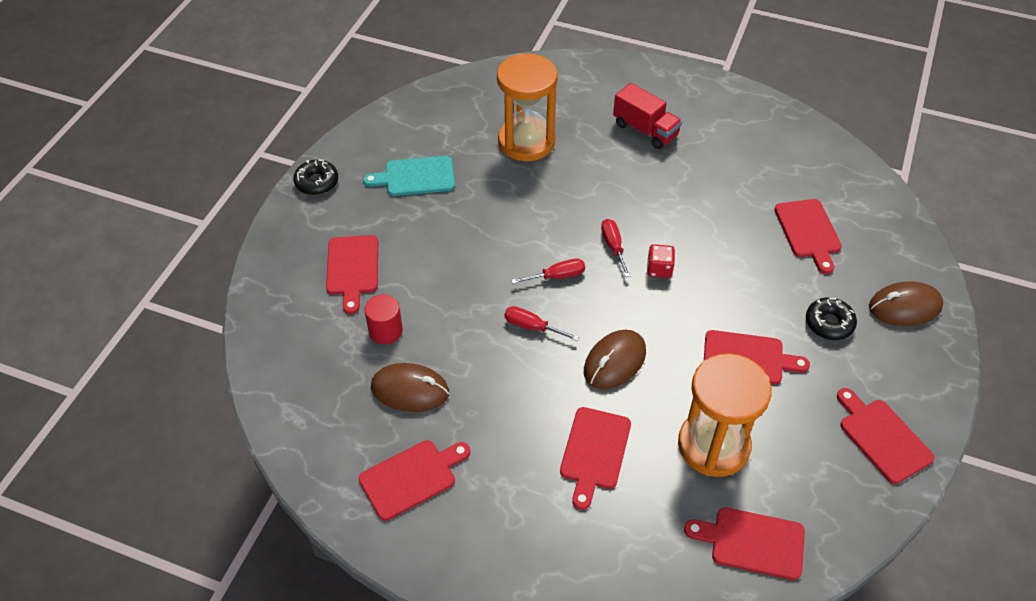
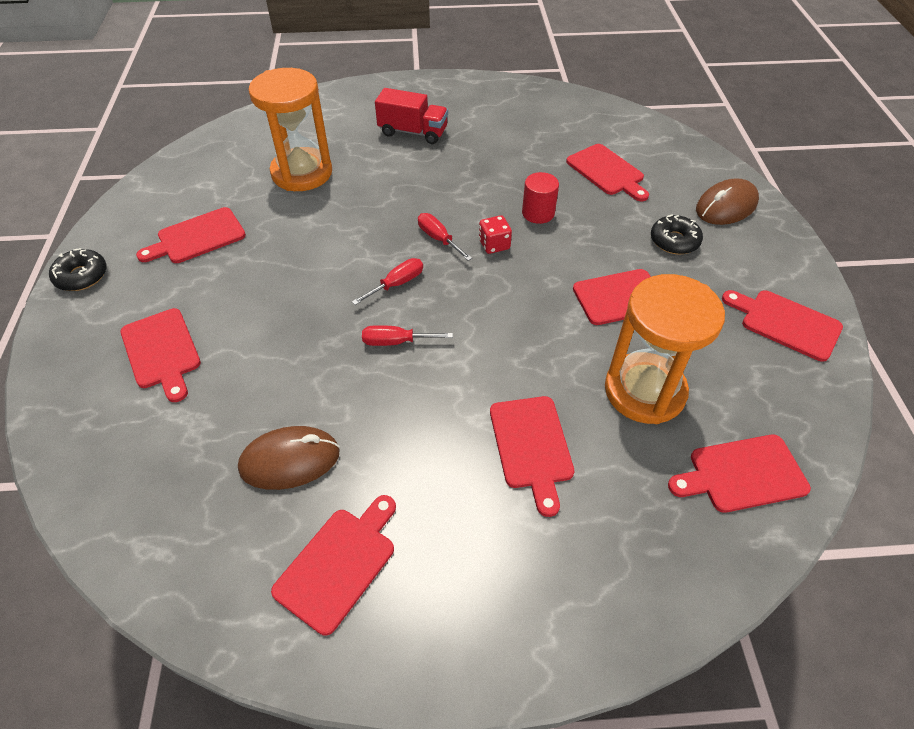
camera: 25 degrees left, 0 degrees up
turquoise cutting board [363,156,455,196] -> red cutting board [136,207,246,263]
red cylinder [365,295,403,344] -> red cylinder moved to [522,172,559,224]
brown mouse [584,330,646,389] -> none

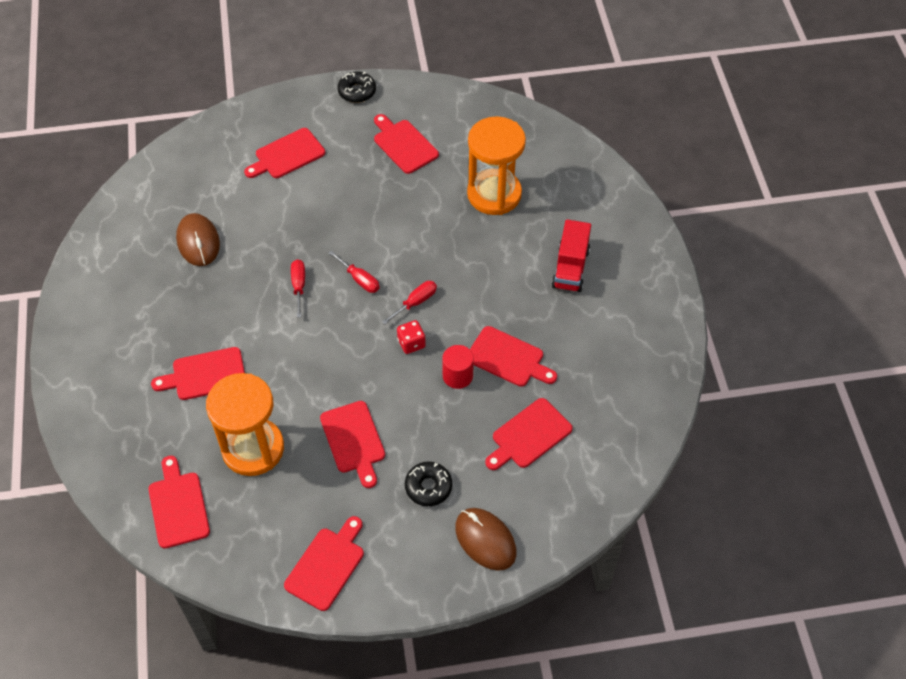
camera: 85 degrees right, 5 degrees up
red cutting board [271,495,396,635] -> red cutting board moved to [470,326,557,387]

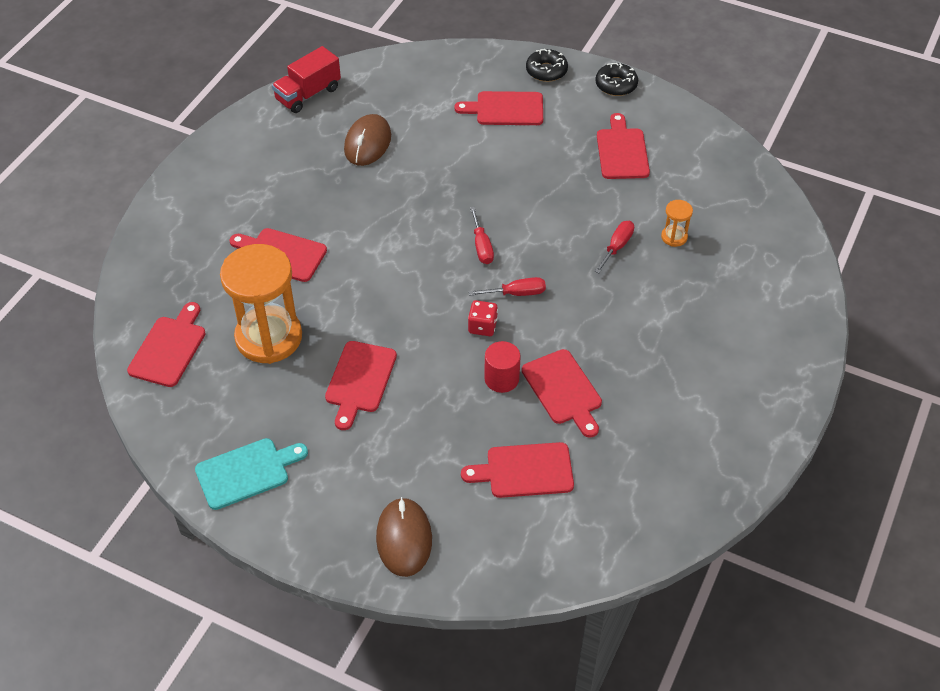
camera: 35 degrees right, 5 degrees down
red cutting board [284,516,364,611] -> turquoise cutting board [195,438,308,510]
red screwdriver [291,259,305,318] -> red screwdriver moved to [595,221,634,273]
black donut [405,461,452,506] -> black donut moved to [526,49,568,82]
orange hourglass [467,116,526,215] -> orange hourglass [661,200,693,247], size x0.42
red truck [552,220,591,292] -> red truck moved to [272,46,341,113]

